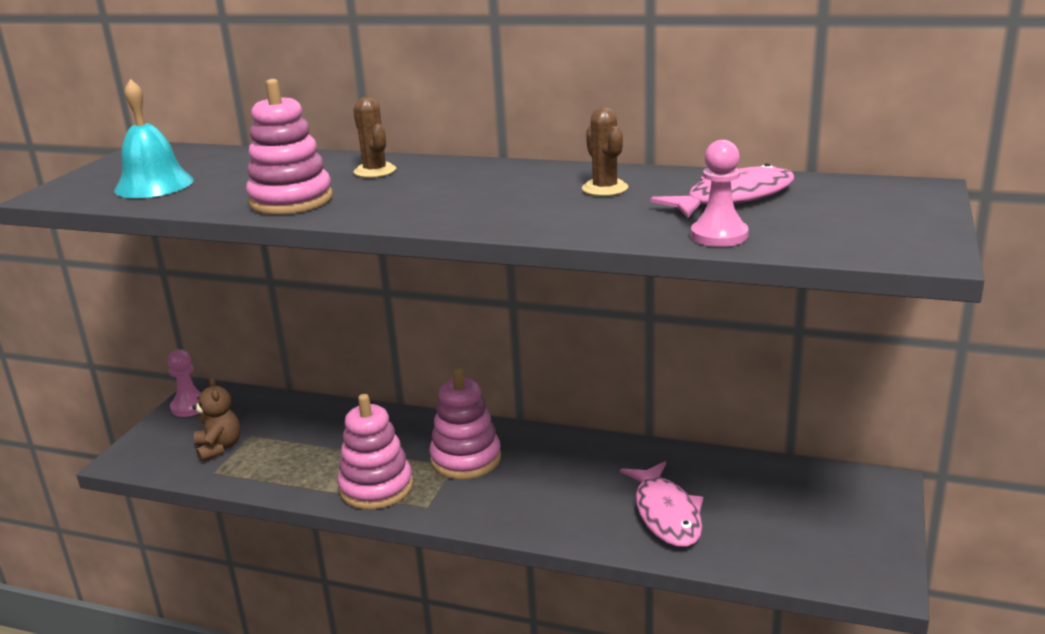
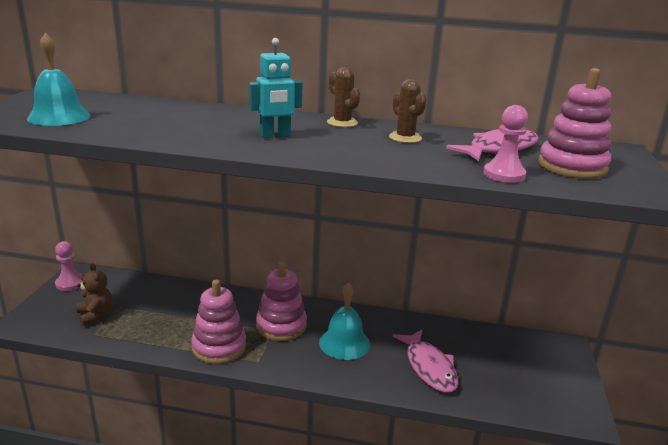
camera: 10 degrees left, 0 degrees up
pink stacking toy [246,79,333,214] -> pink stacking toy moved to [538,68,611,179]
brown cactus [353,96,396,178] -> brown cactus moved to [327,67,360,127]
none -> turquoise robot [249,38,303,138]
none -> turquoise bell [319,283,370,360]

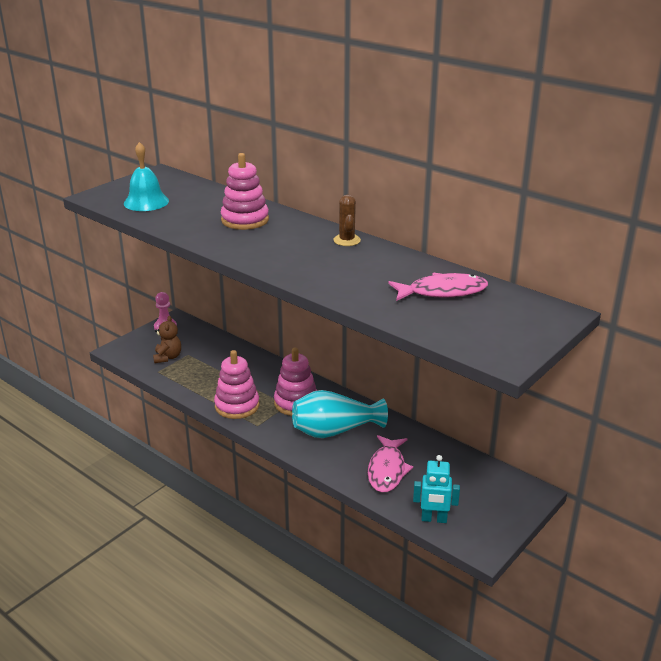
camera: 30 degrees right, 5 degrees up
turquoise robot [249,38,303,138] -> turquoise robot moved to [413,455,460,523]
turquoise bell [319,283,370,360] -> turquoise vase [292,390,388,438]
brown cactus [389,79,427,143] -> none
pink pawn [484,105,528,183] -> none
pink stacking toy [538,68,611,179] -> pink stacking toy moved to [221,153,269,230]

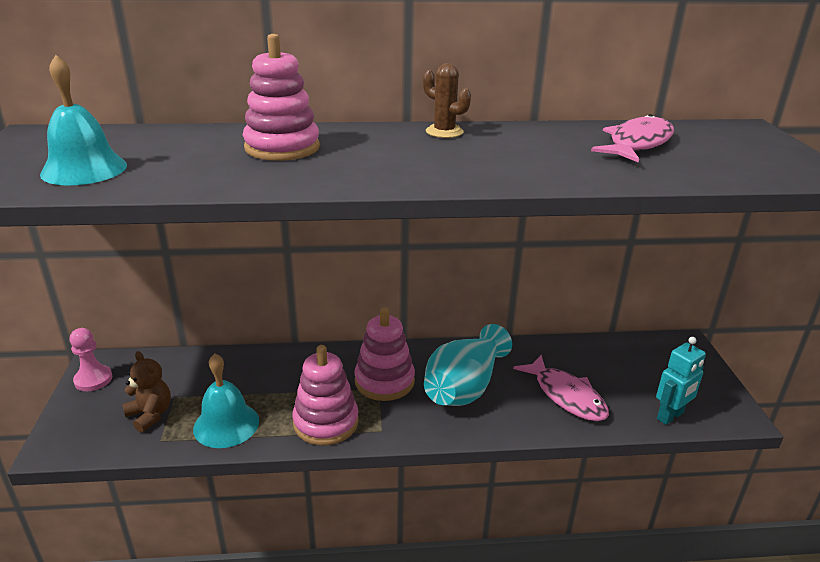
camera: 45 degrees left, 0 degrees up
none -> turquoise bell [193,353,259,448]

